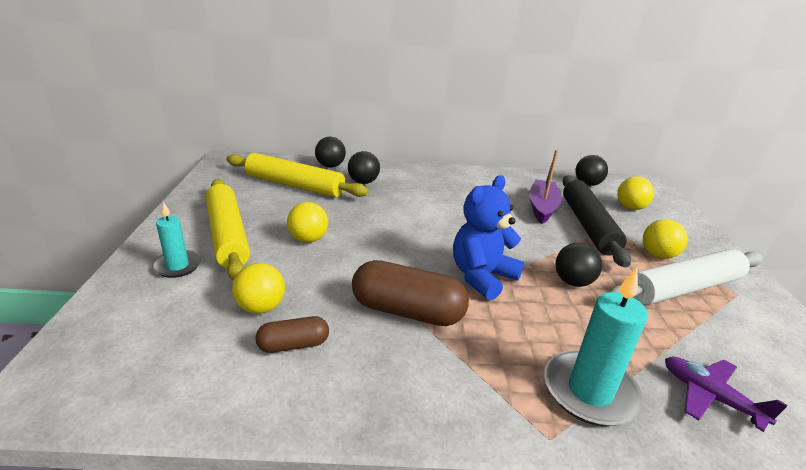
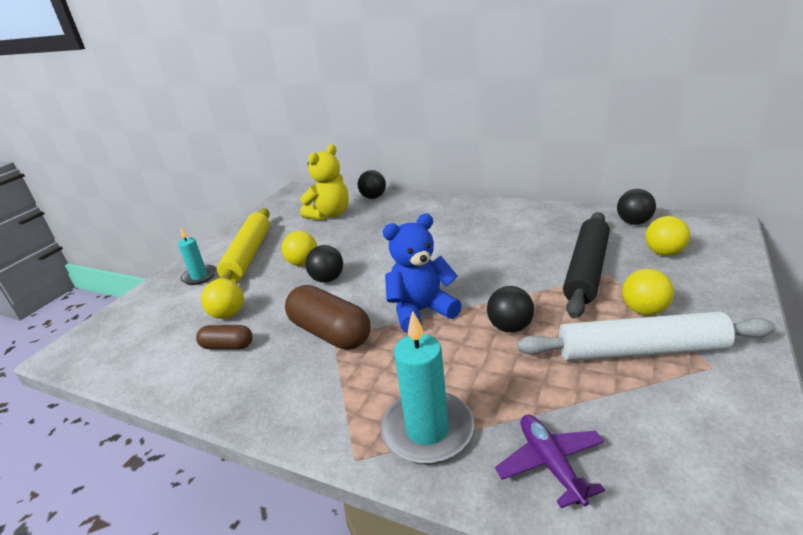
camera: 30 degrees right, 0 degrees up
yellow rolling pin [226,153,369,197] -> yellow teddy bear [300,144,349,220]
black ball [348,151,380,184] -> black ball moved to [305,245,343,283]
purple boat [529,150,562,224] -> none

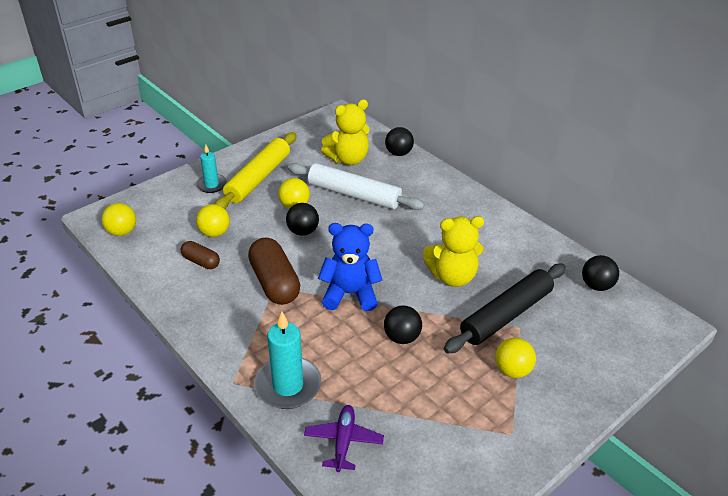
camera: 20 degrees right, 10 degrees up
white rolling pin [517,312,776,361] -> white rolling pin moved to [288,163,425,210]
yellow ball [645,216,690,256] -> yellow ball moved to [102,203,136,236]
none -> yellow teddy bear [423,216,484,287]

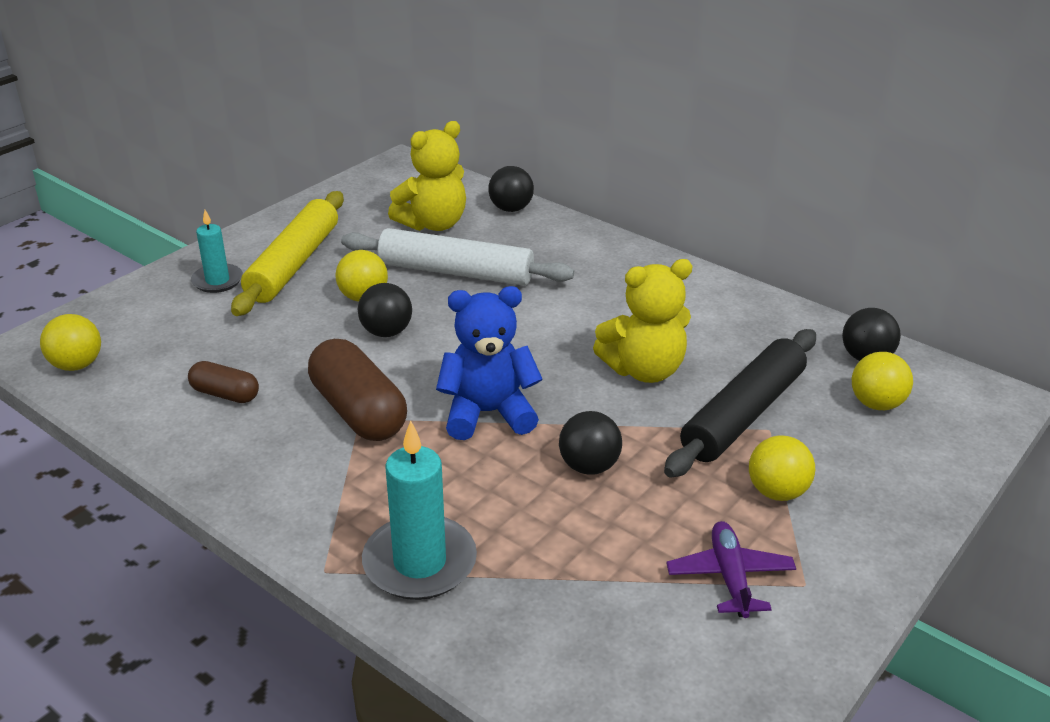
camera: 10 degrees left, 5 degrees down
yellow ball [196,204,230,237] -> yellow ball moved to [852,352,913,410]
purple plane [304,405,384,472] -> purple plane moved to [666,521,796,618]

